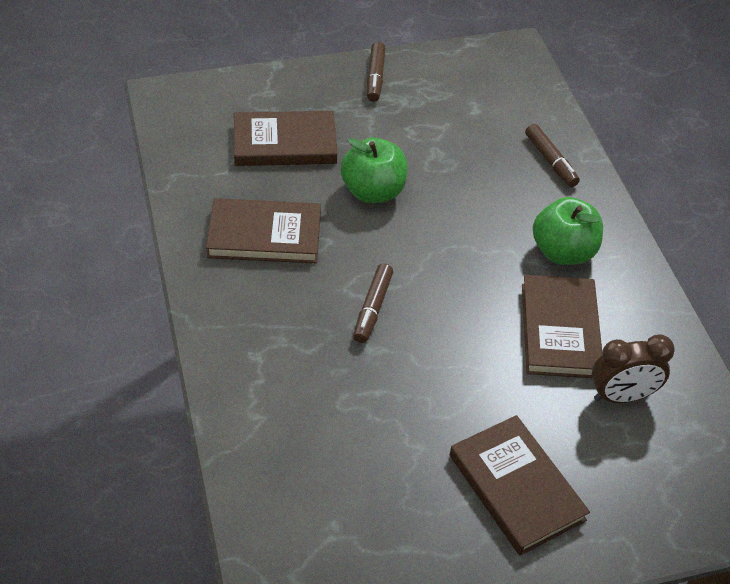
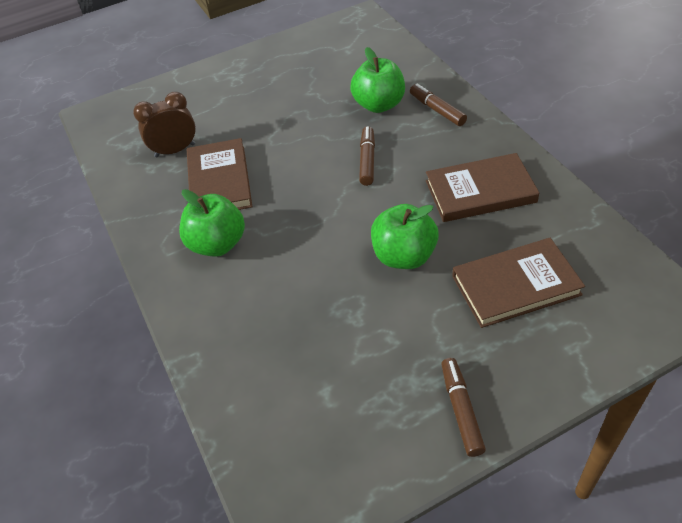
camera: 175 degrees right, 0 degrees up
brown book [450,415,590,555] -> none
brown marker [525,124,580,187] -> brown marker moved to [410,84,467,126]
none -> green apple [350,47,405,113]

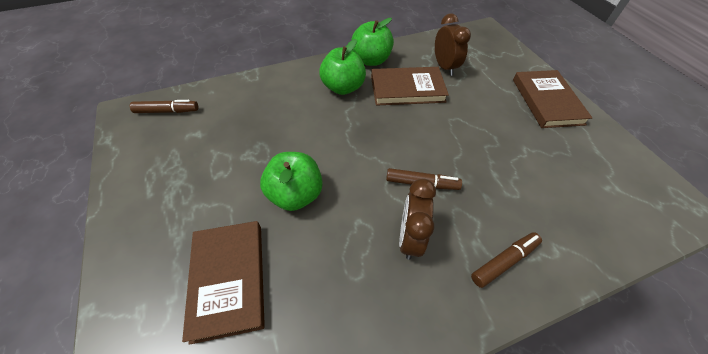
camera: 90 degrees right, 5 degrees up
green apple [350,47,405,113] -> green apple moved to [352,18,394,66]
brown book [426,153,539,222] -> brown book moved to [513,70,592,128]
brown marker [441,358,486,457] -> brown marker moved to [130,100,198,113]
none -> brown clock [399,178,436,260]

